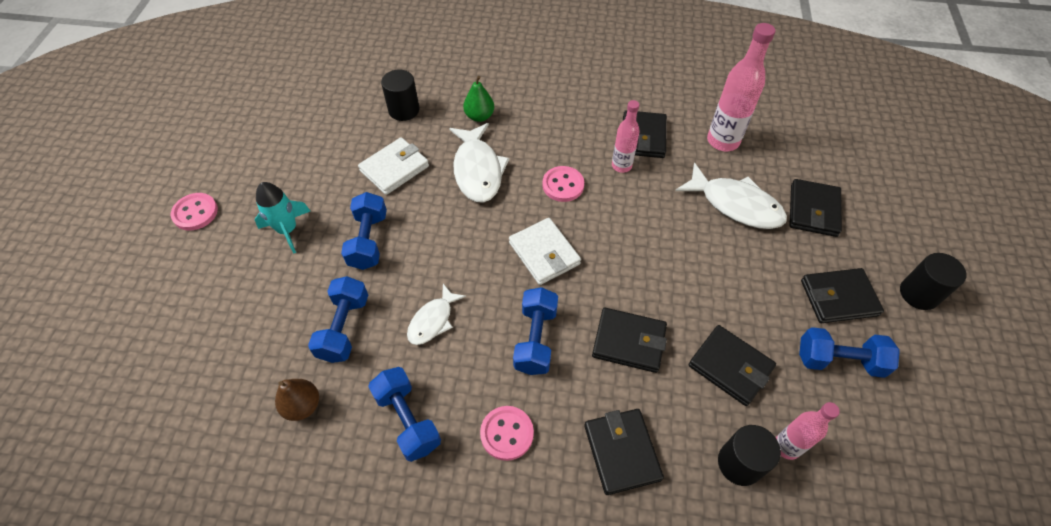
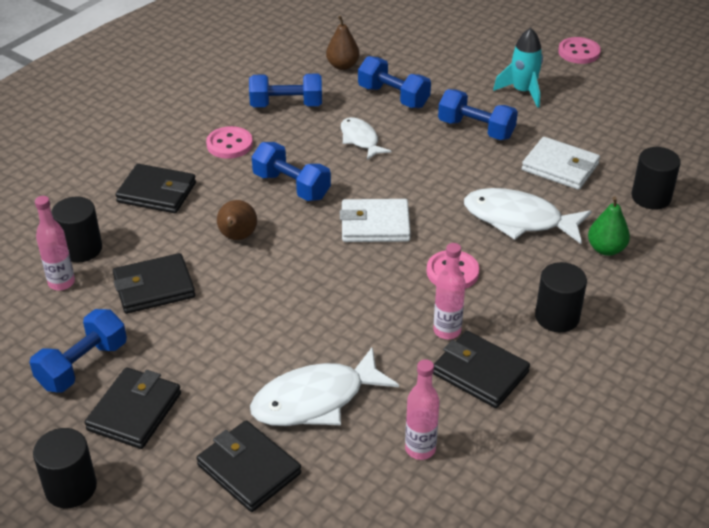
camera: 120 degrees right, 15 degrees down
white wallet [358,137,429,195] -> white wallet turned 45 degrees counterclockwise [522,137,600,190]
black wallet [592,308,667,373] -> brown pear [217,200,257,240]
pink bottle [707,23,775,151] -> pink bottle [405,359,440,460], size x0.61
none -> black cylinder [535,262,587,332]

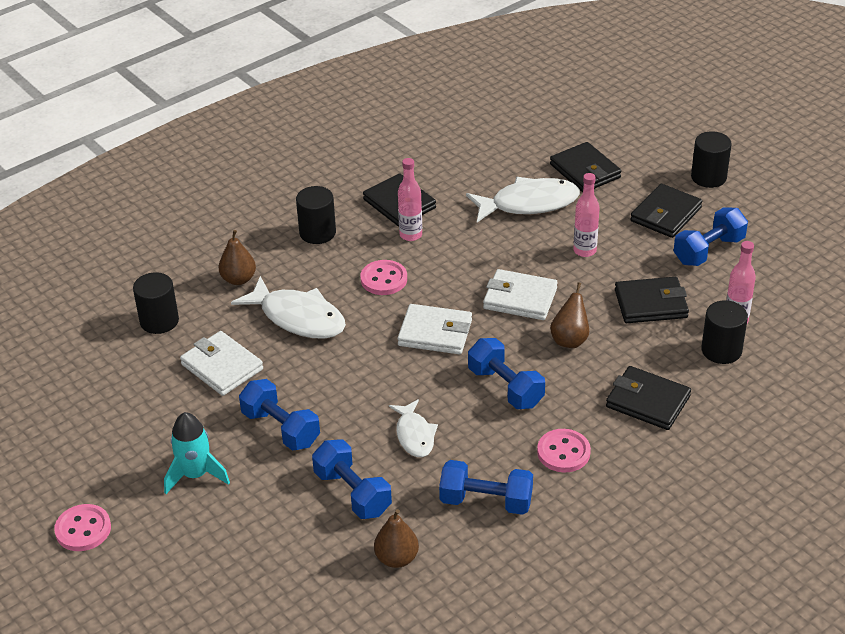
camera: 165 degrees left, 0 degrees up
pink bottle [405,359,440,460] -> pink bottle moved to [573,173,600,257]
green pear [588,197,630,256] -> brown pear [218,230,256,285]
none -> white wallet [483,269,558,320]

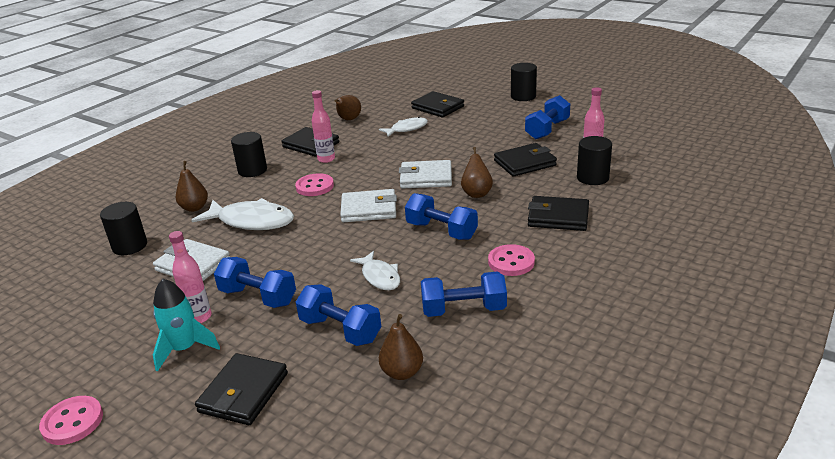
camera: 15 degrees left, 10 degrees down
white fish [466,177,580,222] -> white fish [379,117,428,137], size x0.60
pink bottle [573,173,600,257] -> pink bottle moved to [169,231,212,323]
black wallet [630,184,702,238] -> black wallet moved to [195,353,288,425]
none -> brown pear [334,95,361,120]

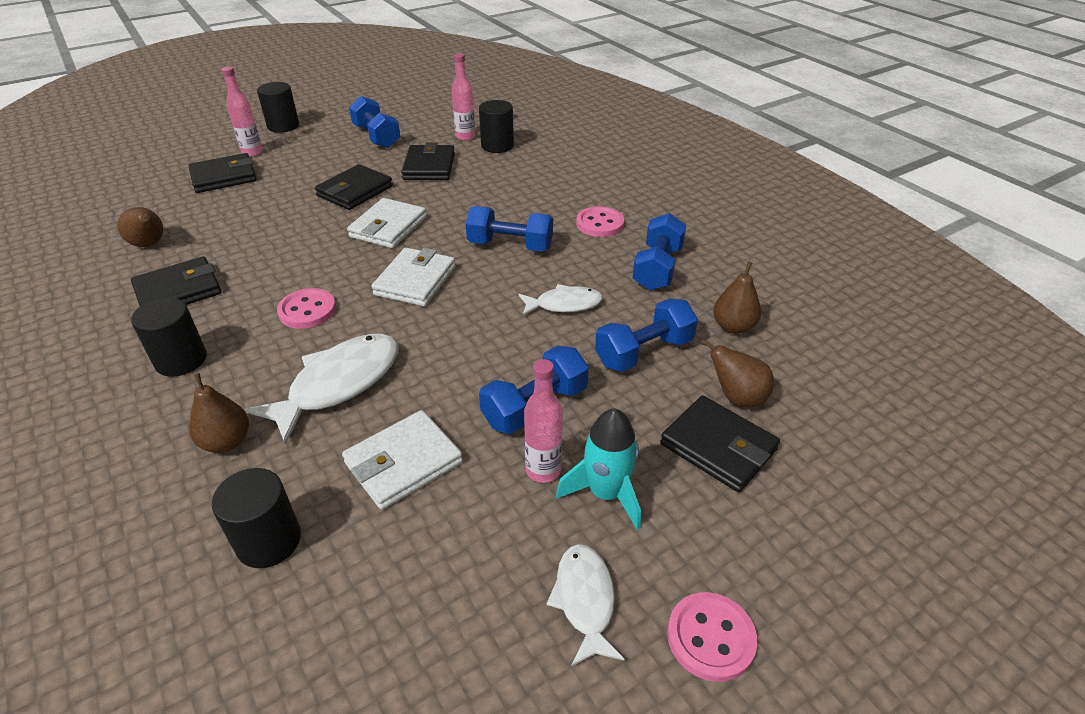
camera: 70 degrees left, 10 degrees up
pink bottle [312,90,335,163] -> pink bottle moved to [222,67,263,156]
white fish [379,117,428,137] -> white fish moved to [546,544,625,666]
blue dumbbell [405,193,478,240] -> blue dumbbell turned 45 degrees clockwise [466,206,553,252]
brown pear [461,147,493,198] -> brown pear moved to [700,339,774,407]
black wallet [528,196,589,231] -> black wallet moved to [315,164,393,210]

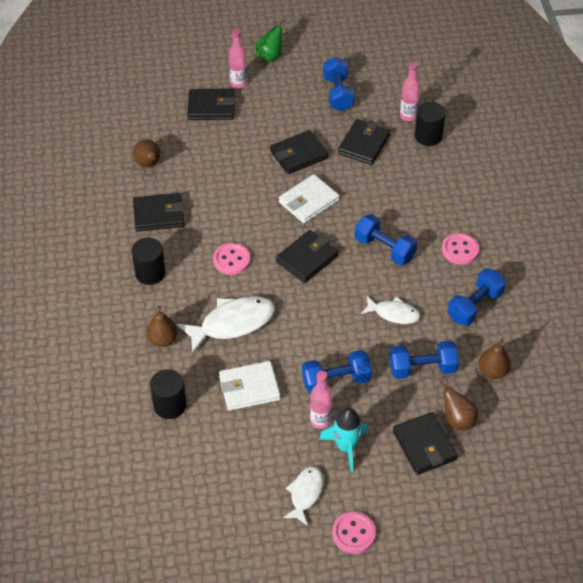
camera: 25 degrees right, 10 degrees up
black cylinder [257,82,299,133] -> green pear [256,19,285,62]
white wallet [371,248,455,306] -> black wallet [276,230,339,283]

